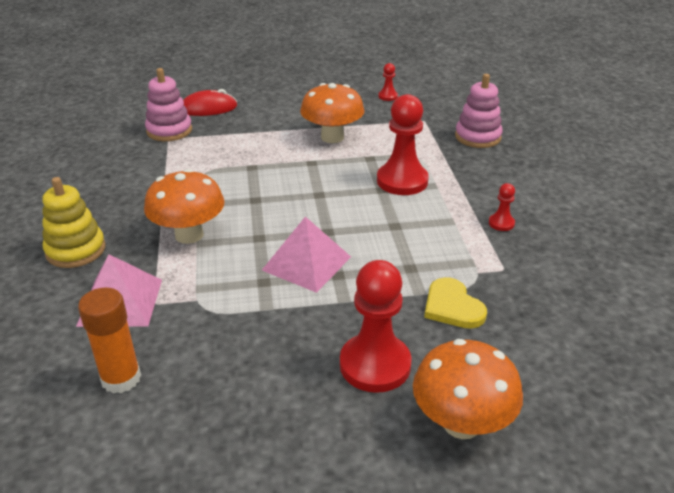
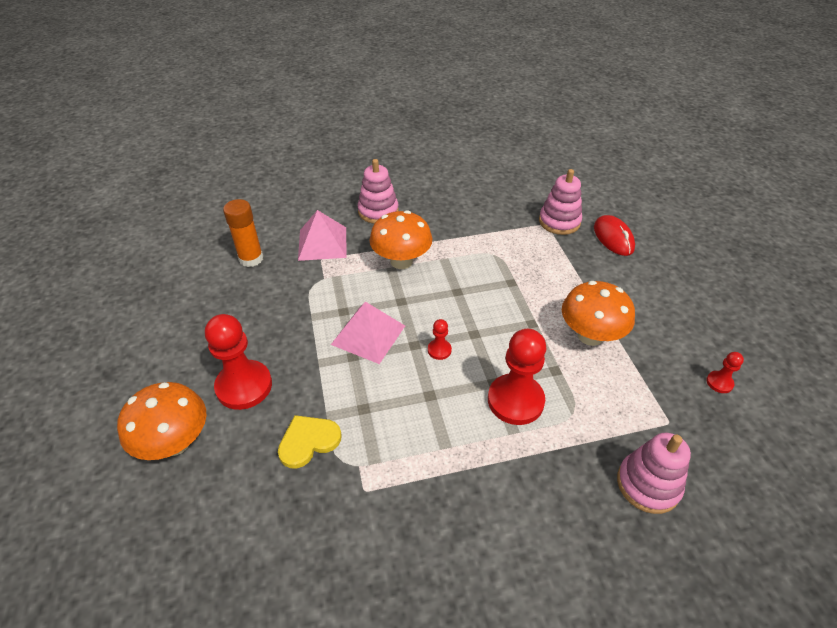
camera: 85 degrees right, 10 degrees up
yellow stacking toy [42,177,106,268] -> pink stacking toy [358,159,399,224]
red pawn [489,183,515,231] -> red pawn moved to [428,319,452,360]

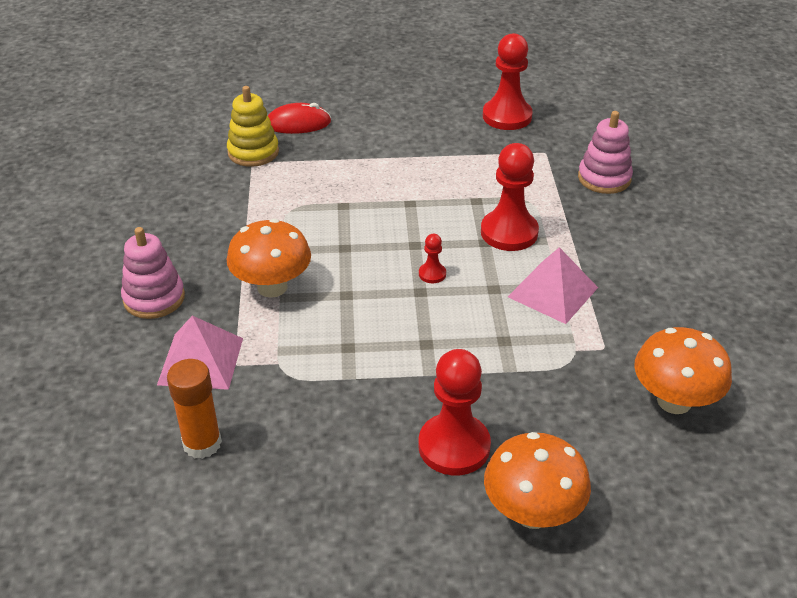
camera: 80 degrees left, 5 degrees down
yellow heart [278,415,342,469] -> none
pink pyramid [331,302,405,364] -> pink pyramid moved to [508,247,598,324]
pink stacking toy [539,169,582,235] -> yellow stacking toy [227,86,279,167]
orange mushroom [562,281,635,346] -> orange mushroom moved to [634,327,732,414]
red pawn [706,352,744,393] -> red pawn [483,33,533,130], size x2.18

